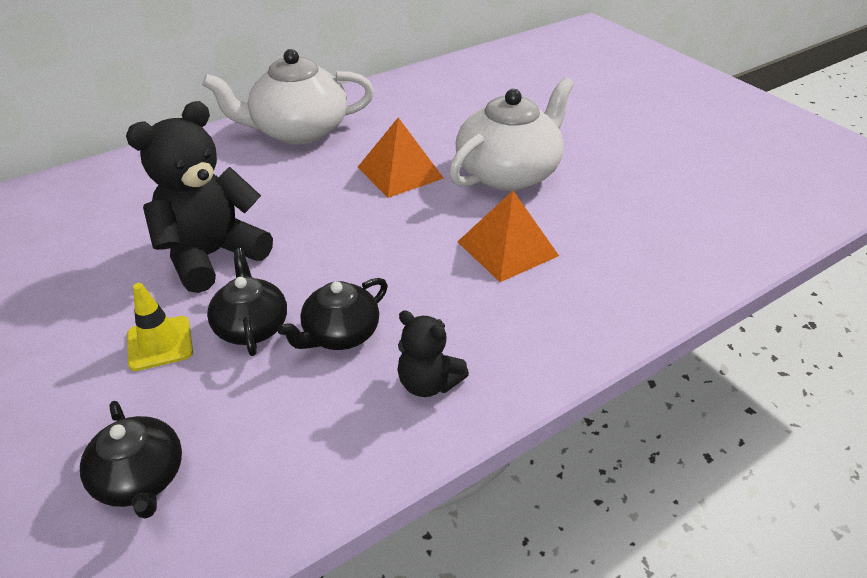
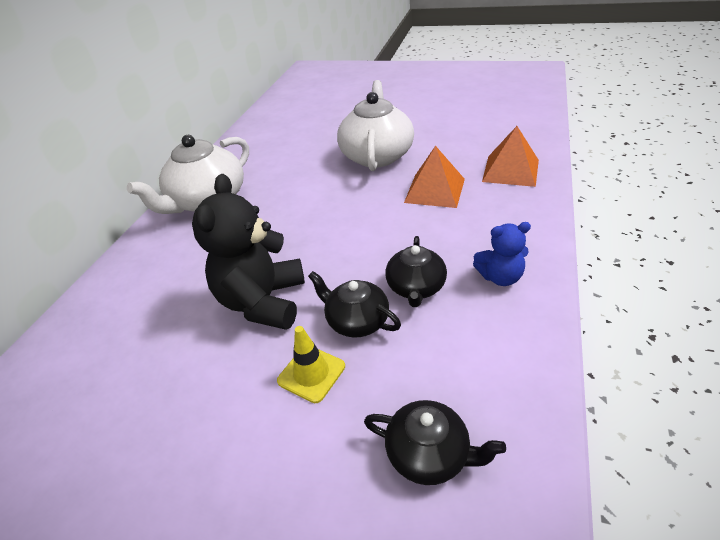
camera: 35 degrees left, 0 degrees up
orange pyramid [358,118,444,198] -> orange pyramid moved to [482,126,539,187]
black teddy bear [397,310,469,397] -> blue teddy bear [473,222,531,286]

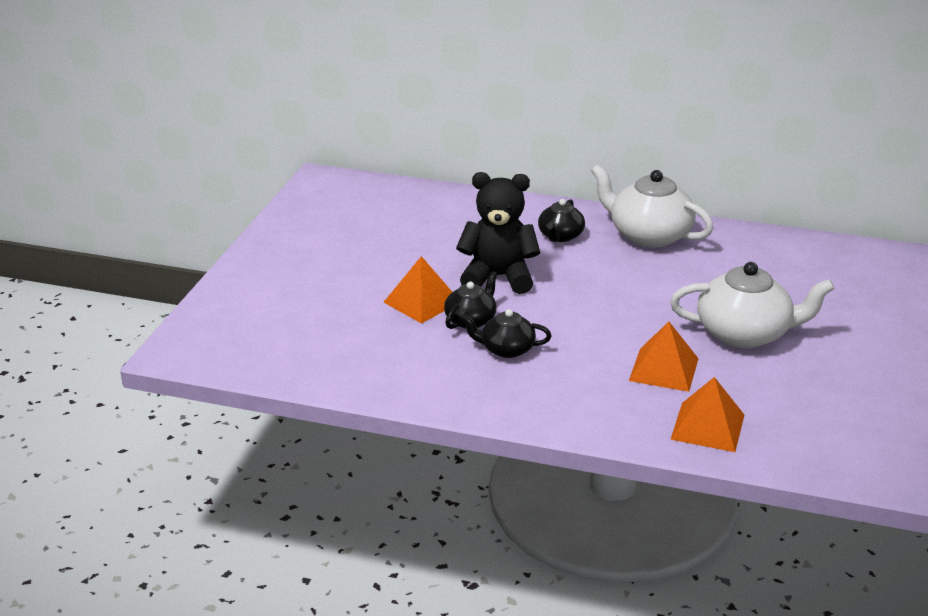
camera: 85 degrees right, 10 degrees down
yellow traffic cone [277,326,345,403] -> orange pyramid [383,256,452,324]
black teapot [364,400,506,485] -> black teapot moved to [538,199,585,242]
blue teddy bear [473,222,531,286] -> none

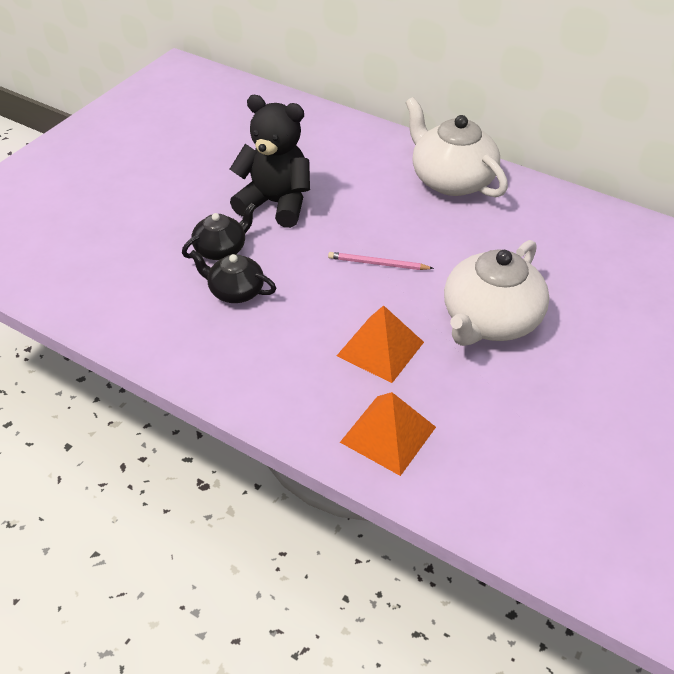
camera: 15 degrees right, 15 degrees up
orange pyramid [383,256,452,324] -> none
black teapot [538,199,585,242] -> none
white teapot [670,262,835,348] -> white teapot turned 105 degrees clockwise [444,240,550,346]
none -> pink pencil [328,252,434,270]

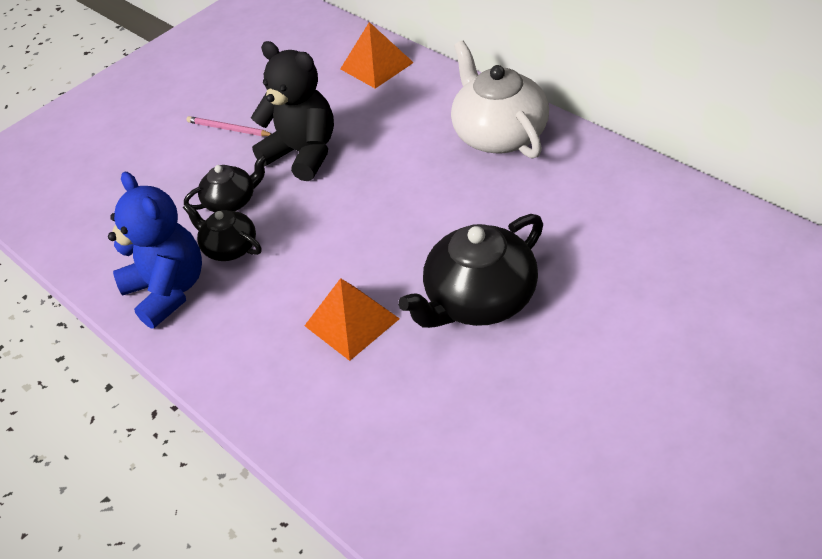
camera: 20 degrees right, 0 degrees up
pink pencil [328,252,434,270] -> pink pencil moved to [186,116,272,136]
orange pyramid [340,392,436,476] -> orange pyramid moved to [340,22,414,89]
white teapot [444,240,550,346] -> black teapot [398,214,543,328]
none -> blue teddy bear [108,172,202,329]

